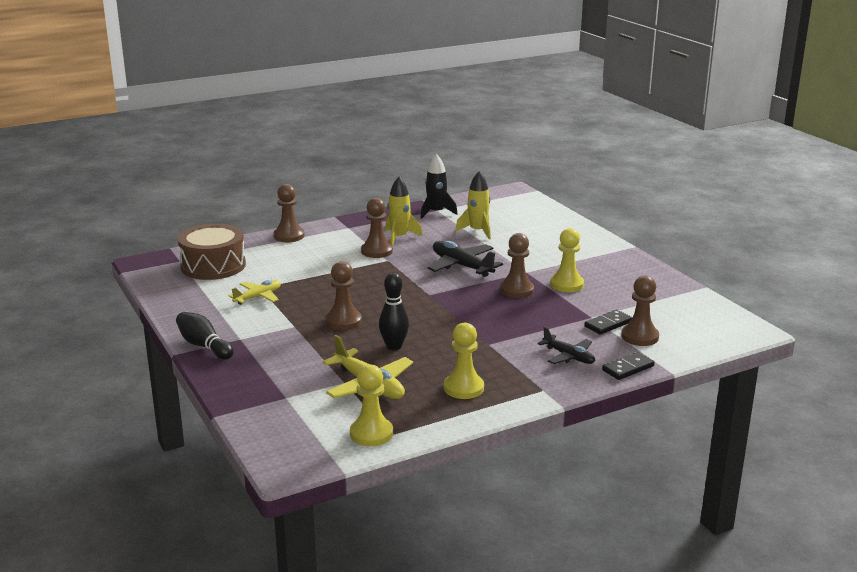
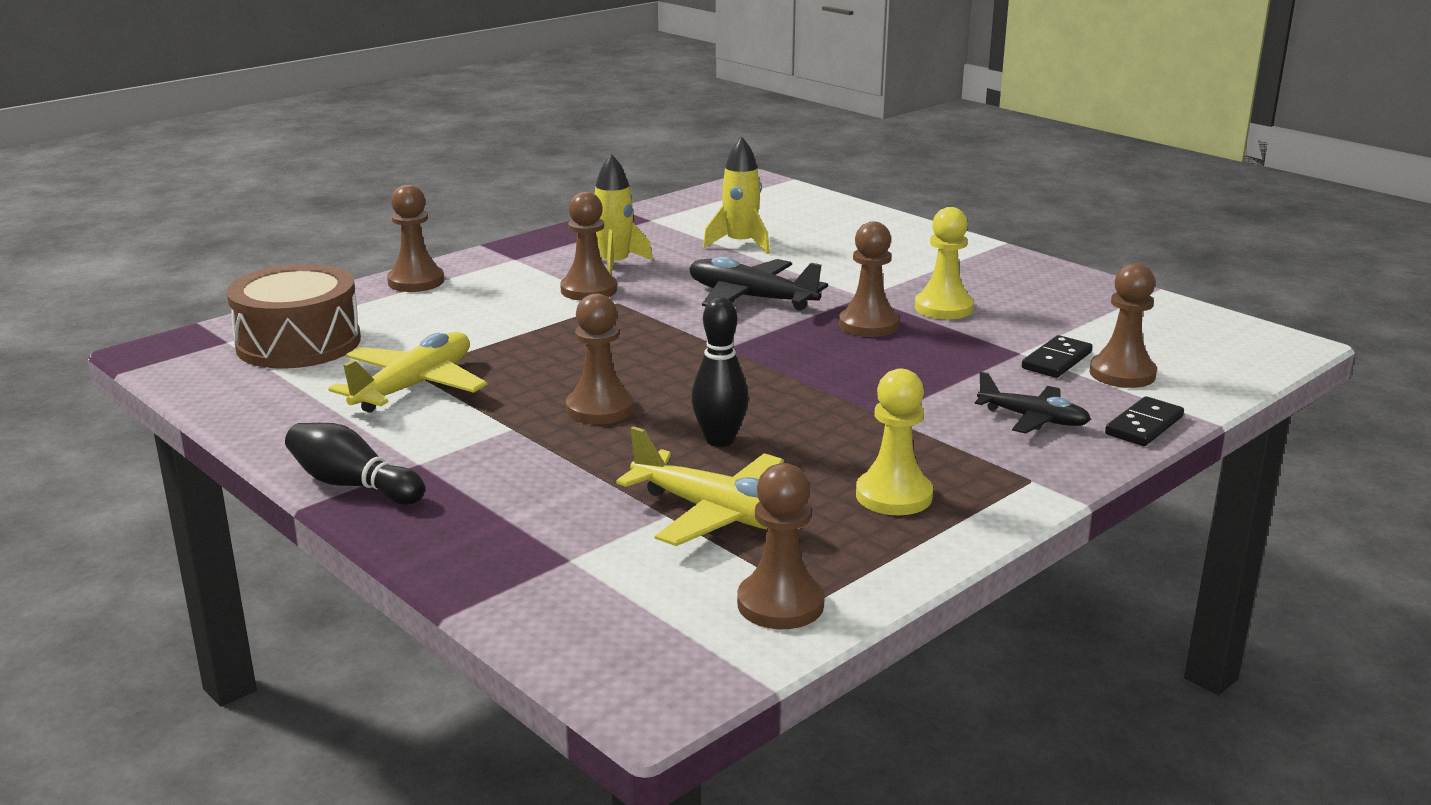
camera: 15 degrees left, 0 degrees up
yellow plane [228,280,281,305] -> yellow plane [328,332,487,413], size x1.57
yellow pawn [350,364,393,446] -> brown pawn [737,463,825,629]
black rocket [421,154,458,219] -> none

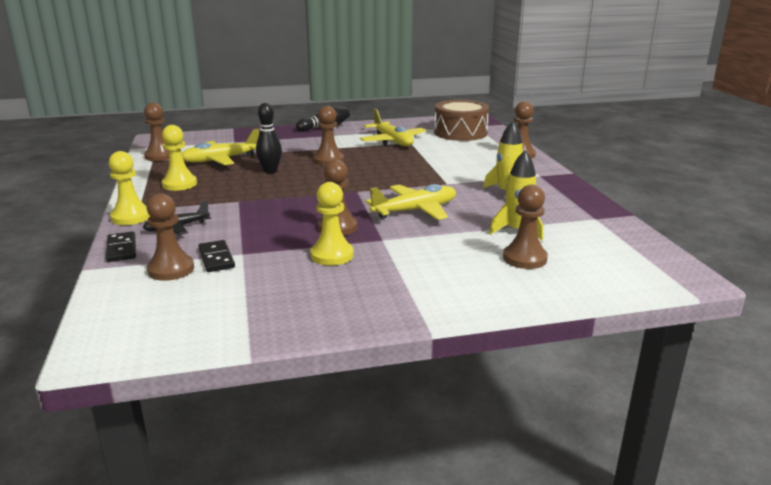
camera: 120 degrees right, 0 degrees up
brown pawn [560,192,617,301] -> brown pawn moved to [503,184,548,269]
black plane [689,256,828,311] -> yellow plane [365,184,456,220]
none -> yellow pawn [109,151,150,225]

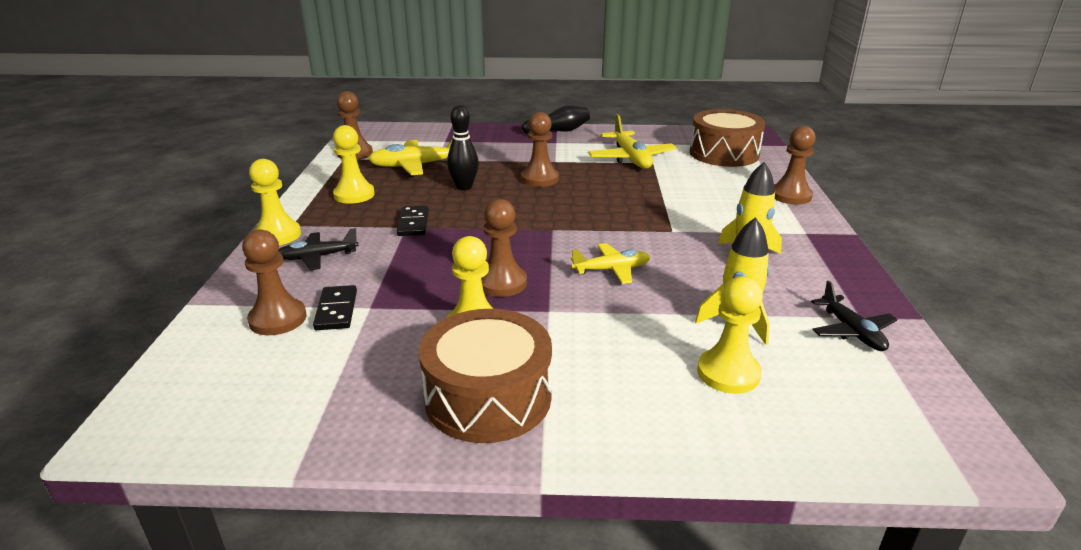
camera: 15 degrees right, 5 degrees up
black domino [106,231,136,262] -> black domino moved to [397,206,429,236]
yellow plane [365,184,456,220] -> yellow plane [571,243,651,284], size x0.64
brown pawn [503,184,548,269] -> yellow pawn [697,276,763,394]
none -> brown drum [419,309,552,443]
none -> black plane [811,280,897,351]

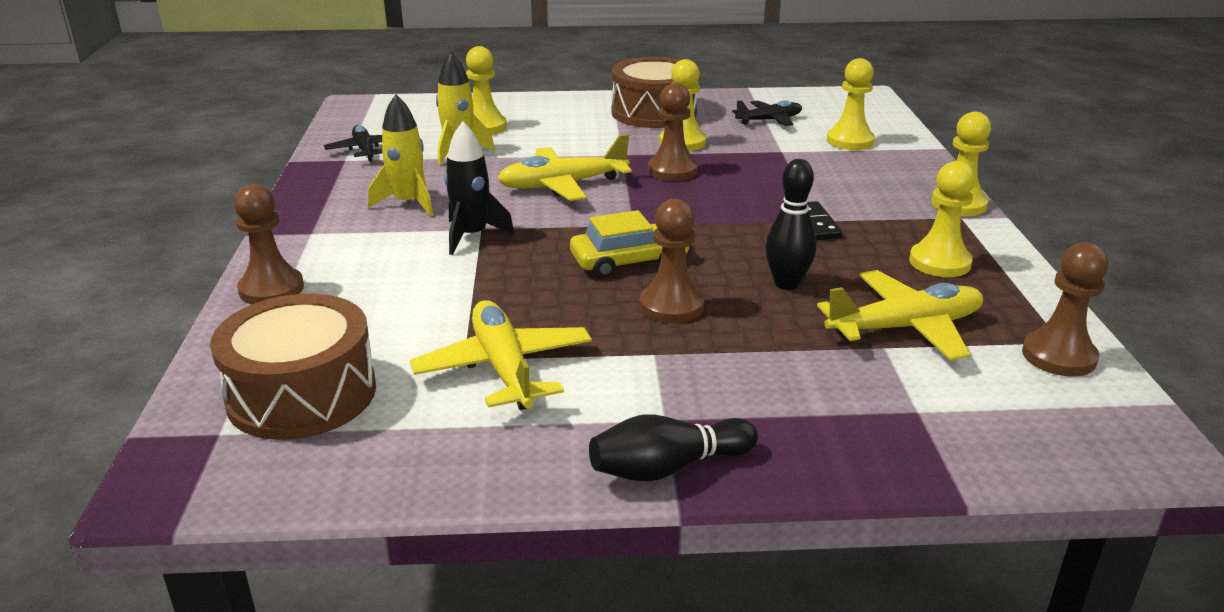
camera: 175 degrees right, 0 degrees up
brown pawn [242,230,306,335] -> yellow pawn [827,58,875,150]
black plane [278,228,359,270] -> black plane moved to [732,100,802,126]
black domino [313,285,357,330] -> none
yellow plane [571,243,651,284] -> yellow plane [497,134,632,201], size x1.57
none -> black rocket [444,121,514,255]
none -> yellow car [570,210,689,278]

